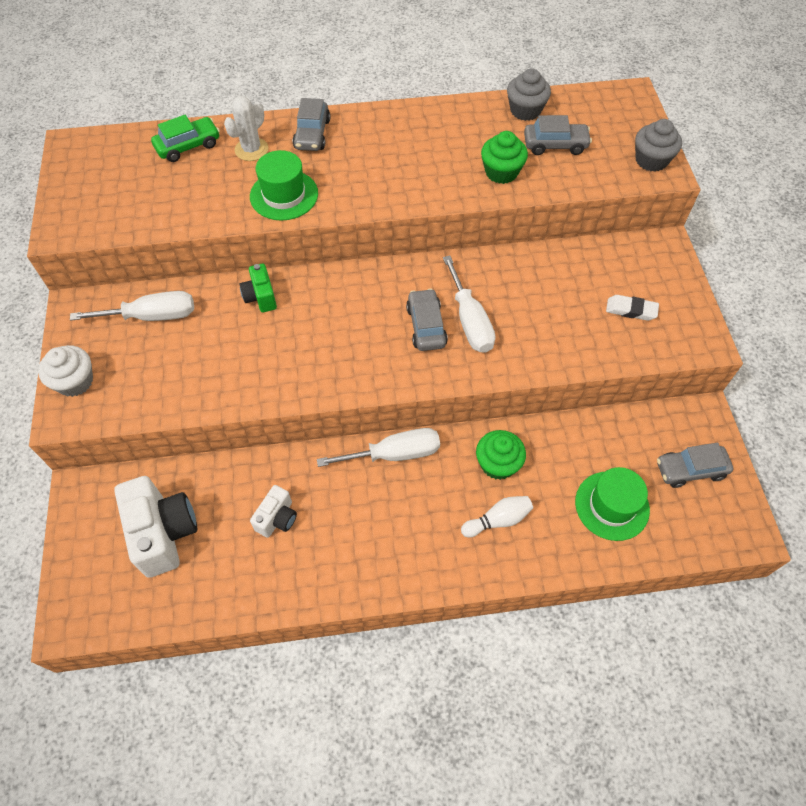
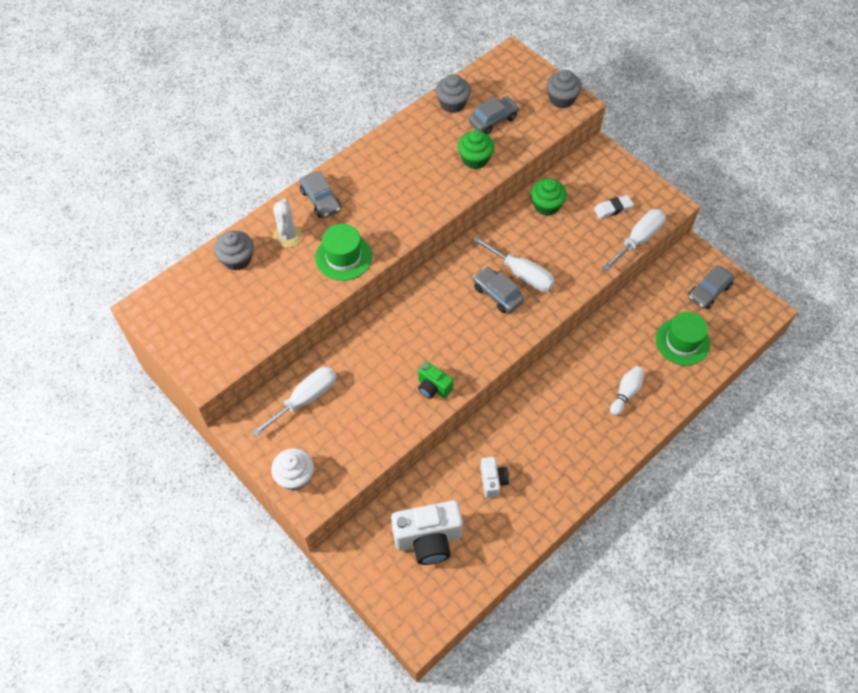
camera: 35 degrees left, 0 degrees up
white camera [114,476,197,578] -> white camera turned 135 degrees clockwise [391,500,463,565]
green car [151,115,220,162] -> grey cupcake [214,231,254,271]
green camera [239,264,277,312] -> green camera moved to [418,362,453,399]
white screwdriver [317,428,440,467] -> white screwdriver moved to [603,209,666,271]
green cupcake [476,430,526,480] -> green cupcake moved to [531,178,567,216]

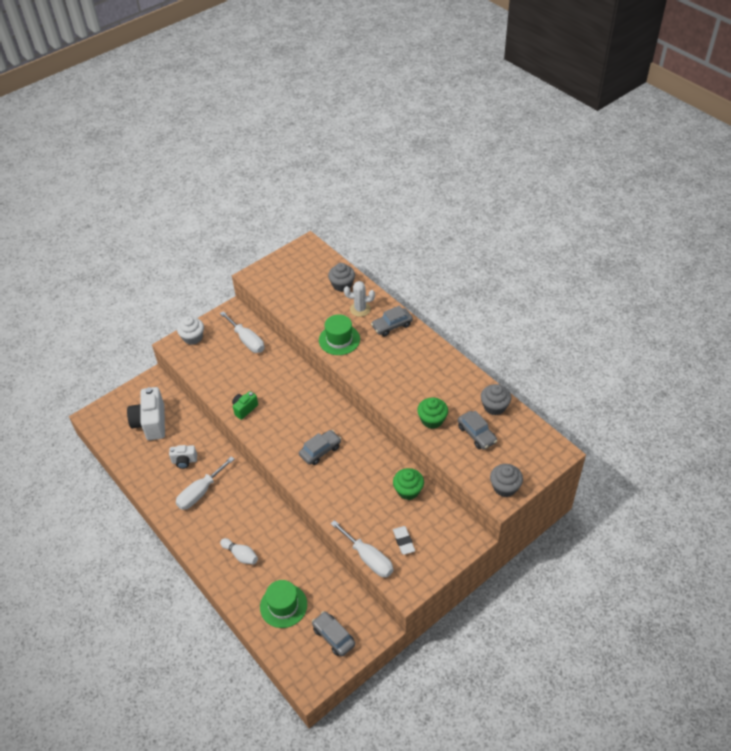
camera: 95 degrees right, 10 degrees down
white screwdriver [473,237,555,292] -> white screwdriver moved to [176,456,234,510]

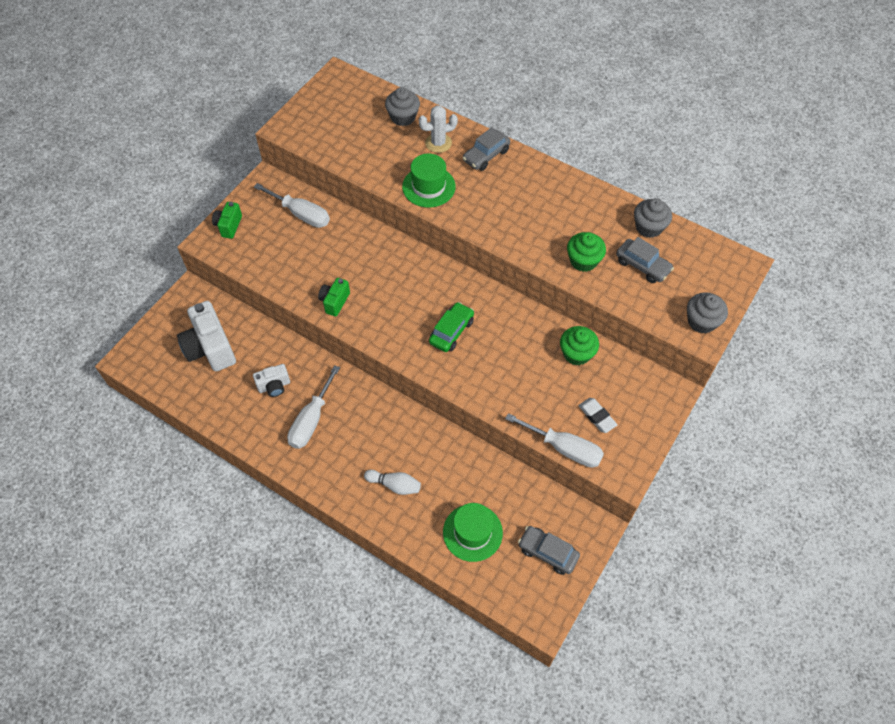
camera: 20 degrees left, 10 degrees up
white cupcake [177,317,204,345] -> green camera [212,202,242,239]
grey car [299,430,341,465] -> green car [429,302,474,352]

